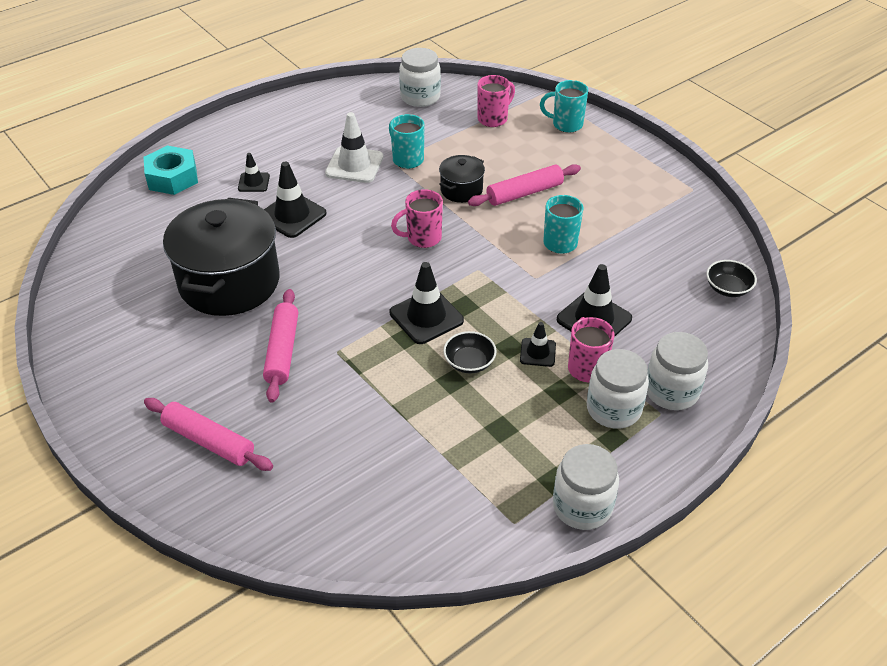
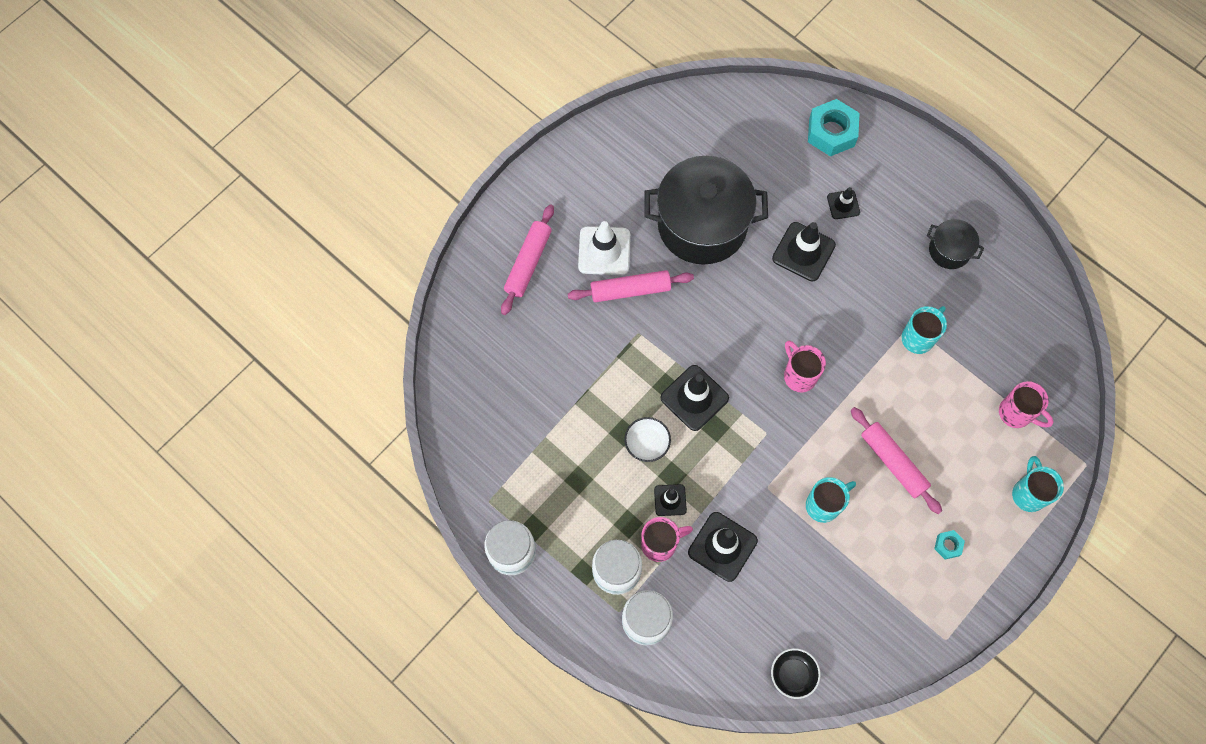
camera: 80 degrees right, 25 degrees up
white traffic cone [325,112,383,183] -> white traffic cone moved to [578,221,630,275]
white jar [399,48,441,107] -> none
black pot [439,155,485,203] -> black pot moved to [927,219,984,269]
black bowl [443,331,497,374] -> white bowl [624,417,671,462]
none -> turquoise nut [934,530,965,560]

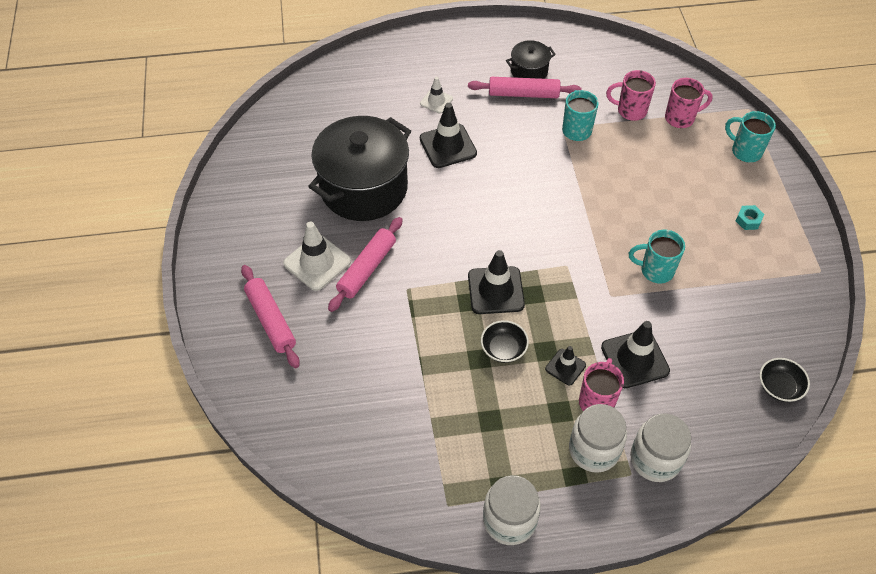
camera: 50 degrees left, 15 degrees down
white bowl [624,417,671,462] -> black bowl [481,320,529,363]
pink mug [784,340,826,392] -> pink mug moved to [606,70,656,121]
turquoise mug [806,477,856,523] -> turquoise mug turned 90 degrees counterclockwise [629,230,685,284]
turquoise nut [808,99,860,156] -> none
black traffic cone [827,187,860,219] -> white traffic cone [420,77,453,113]
pink rolling pin [851,407,942,514] -> pink rolling pin moved to [468,77,582,98]

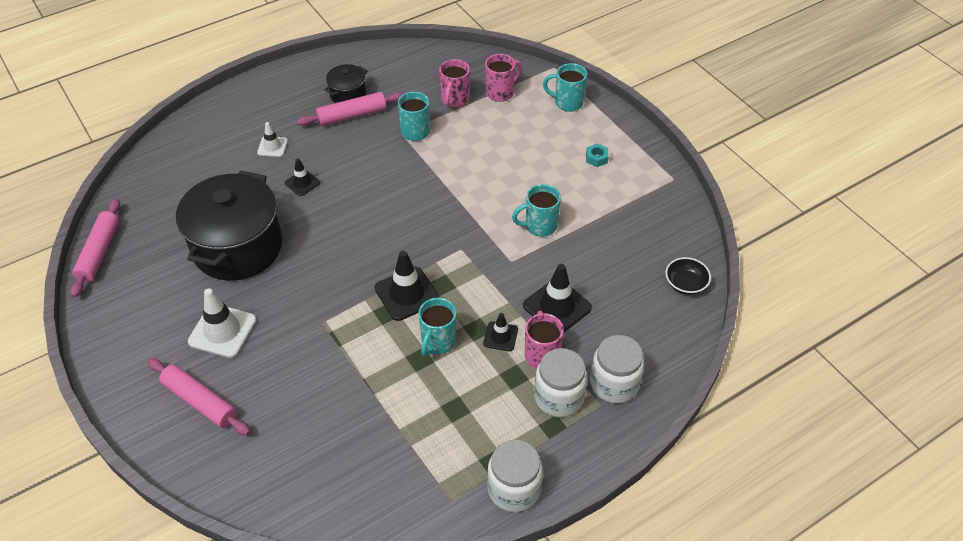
camera: 25 degrees left, 5 degrees down
pink rolling pin [328,217,403,312] -> pink rolling pin moved to [70,199,120,298]
black traffic cone [420,103,477,168] -> black traffic cone [285,158,320,196], size x0.57
black bowl [481,320,529,363] -> turquoise mug [418,298,456,356]
pink mug [606,70,656,121] -> pink mug turned 60 degrees counterclockwise [439,59,470,108]

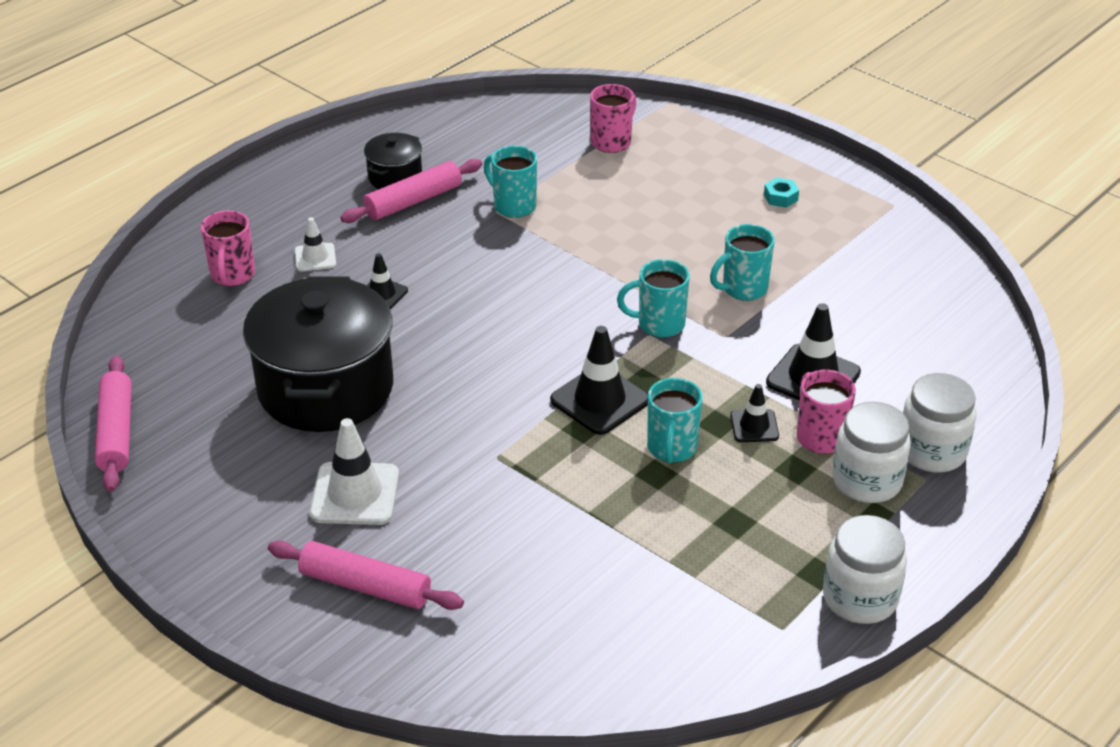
camera: 15 degrees left, 10 degrees down
pink mug [439,59,470,108] -> pink mug moved to [201,210,255,286]
turquoise mug [543,63,587,112] -> turquoise mug moved to [617,259,690,338]
black bowl [665,257,711,295] -> none

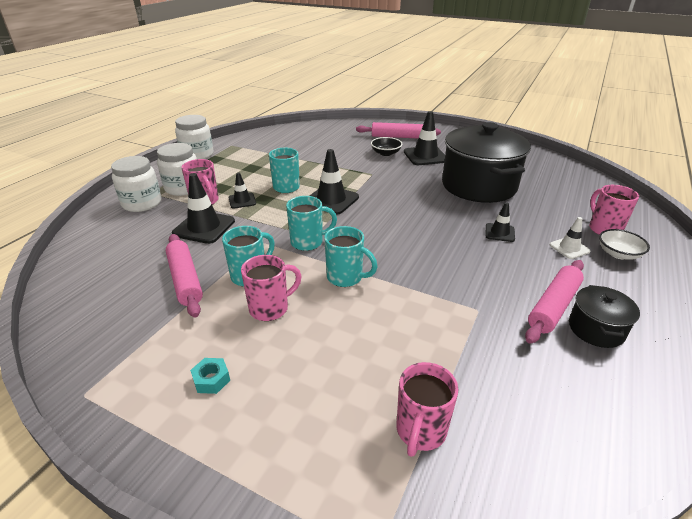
camera: 165 degrees right, 5 degrees down
pink rolling pin [95,356,132,492] -> pink rolling pin moved to [166,234,203,318]
white traffic cone [310,418,399,525] -> black traffic cone [404,111,445,165]
turquoise mug [484,146,537,218] -> turquoise mug moved to [324,226,378,287]
none -> pink mug [241,255,302,321]
none -> black bowl [371,137,402,156]
none -> white bowl [599,229,650,260]

